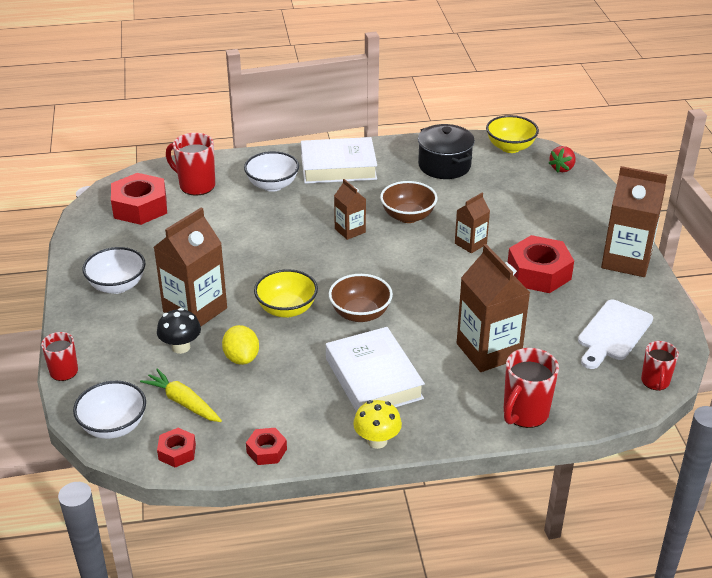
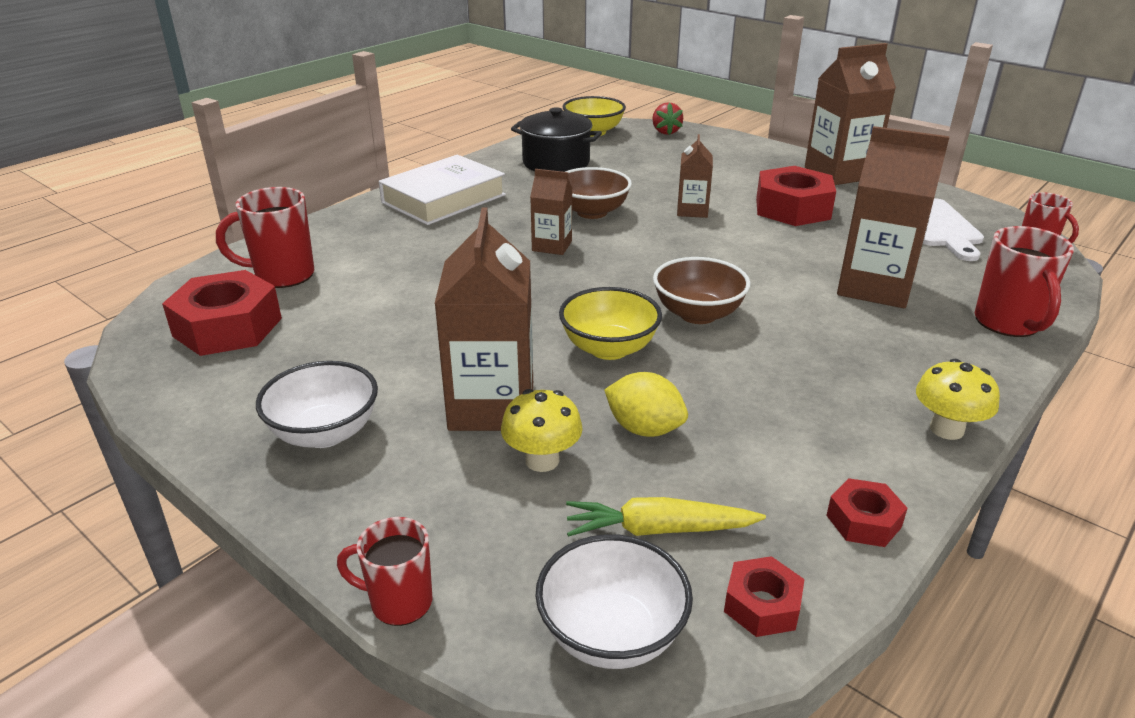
camera: 40 degrees left, 5 degrees down
black mushroom [157,308,201,354] -> yellow mushroom [501,389,583,472]
white bowl [244,151,299,192] -> none
white book [326,327,425,412] -> none

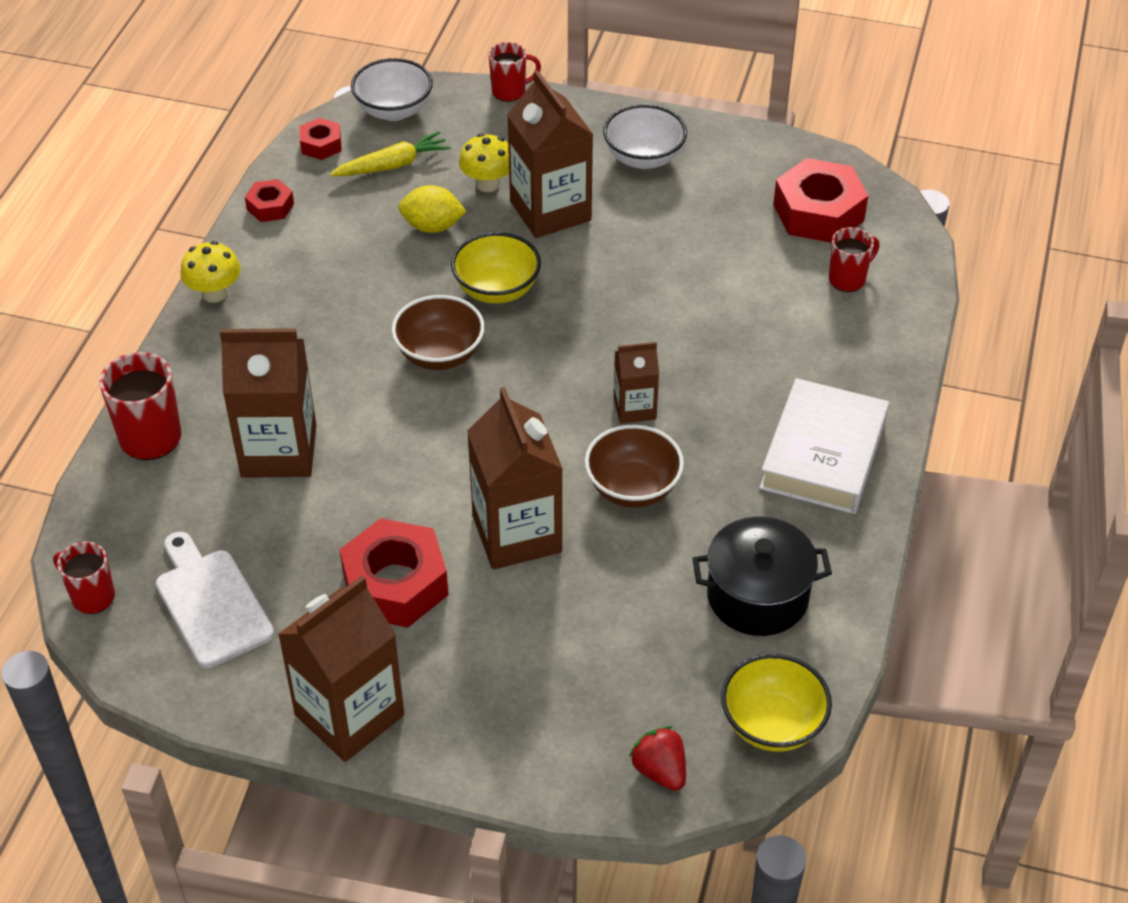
camera: 155 degrees right, 15 degrees up
red mug [216,187,314,288] -> red mug [829,227,879,292], size x0.64
brown carton [677,134,713,218] -> brown carton [467,387,563,569], size x1.84

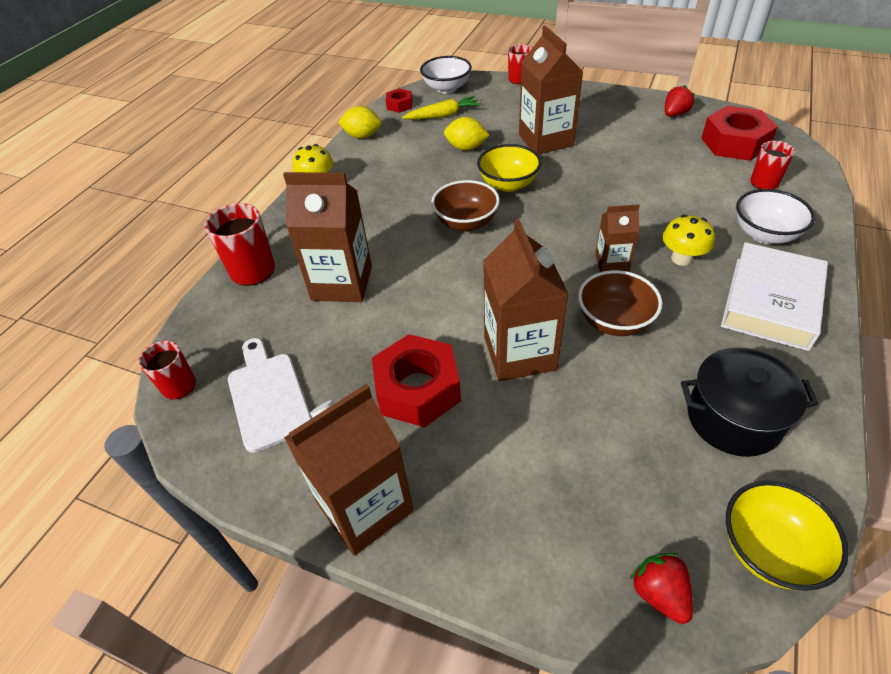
camera: 10 degrees right, 0 degrees up
red nut [245,179,294,222] -> yellow lemon [338,106,382,139]
yellow mushroom [459,134,509,192] -> yellow mushroom moved to [662,214,715,266]
white bowl [603,104,687,169] -> white bowl moved to [736,189,815,244]
none -> red strawberry [665,85,695,117]

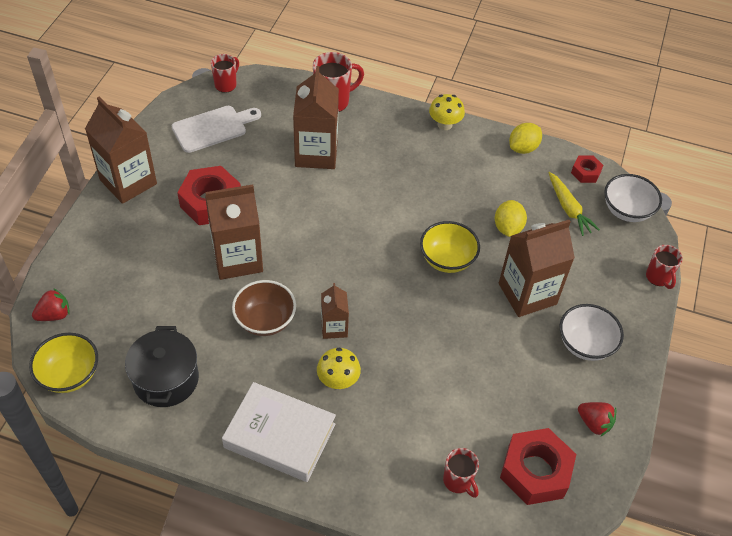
camera: 80 degrees right, 5 degrees up
yellow lemon [338,106,382,139] -> yellow lemon turned 45 degrees clockwise [509,123,542,154]
brown bowl [431,180,500,232] -> none
white bowl [736,189,815,244] -> white bowl moved to [560,304,624,361]

